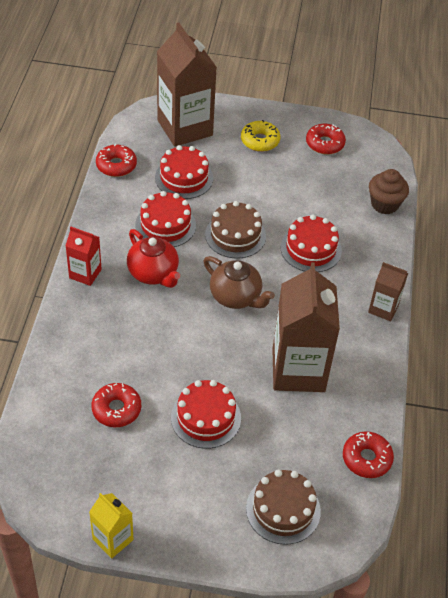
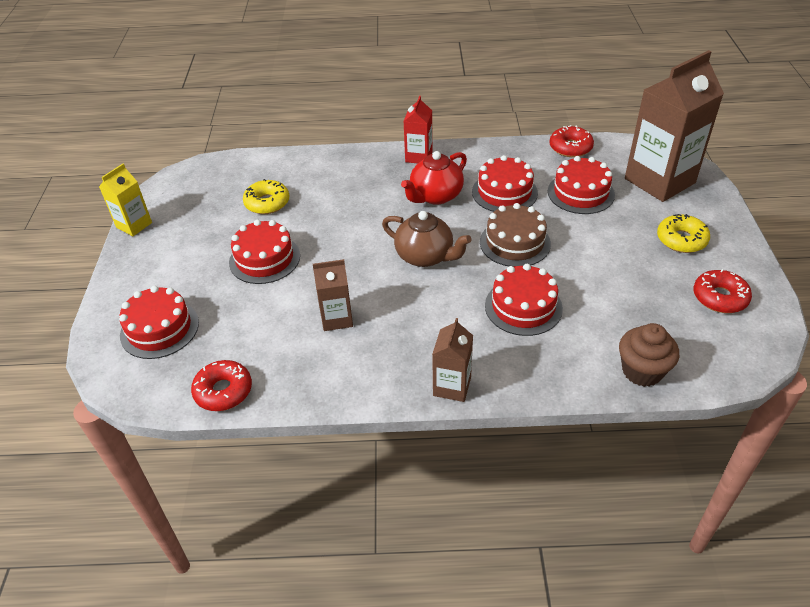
camera: 85 degrees right, 5 degrees down
red donut [91,383,141,427] -> yellow donut [243,179,289,214]
brown teapot [203,256,275,309] -> brown teapot turned 90 degrees counterclockwise [382,211,472,267]
brown cake [246,469,321,545] -> red cake [119,286,199,359]
brown carton [272,262,340,392] -> brown carton [313,259,353,331], size x0.50

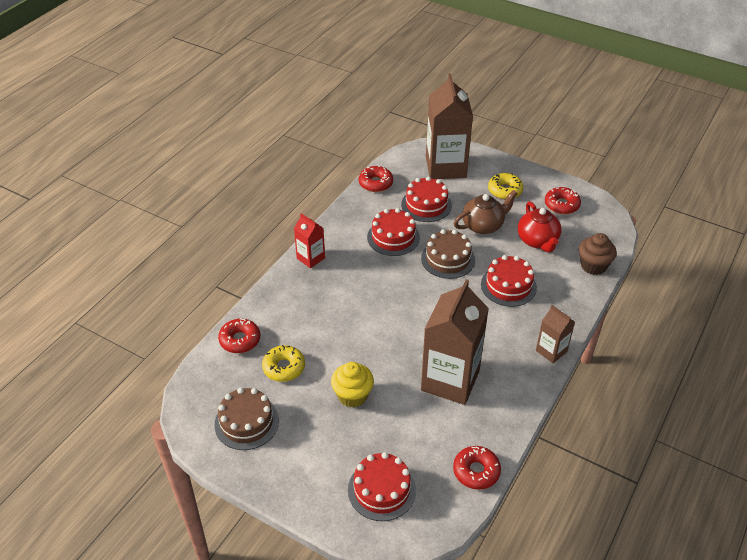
camera: 60 degrees left, 0 degrees up
yellow carton [99,164,152,236] -> none
red cake [229,220,300,284] -> yellow cupcake [331,362,374,407]
brown carton [313,259,353,331] -> brown carton [421,279,489,405], size x2.00
brown teapot [382,211,472,267] -> brown teapot moved to [454,190,518,234]
red teapot [401,151,467,205] -> red teapot moved to [518,202,562,252]
none -> brown cake [214,388,279,450]
none -> red donut [218,318,260,353]

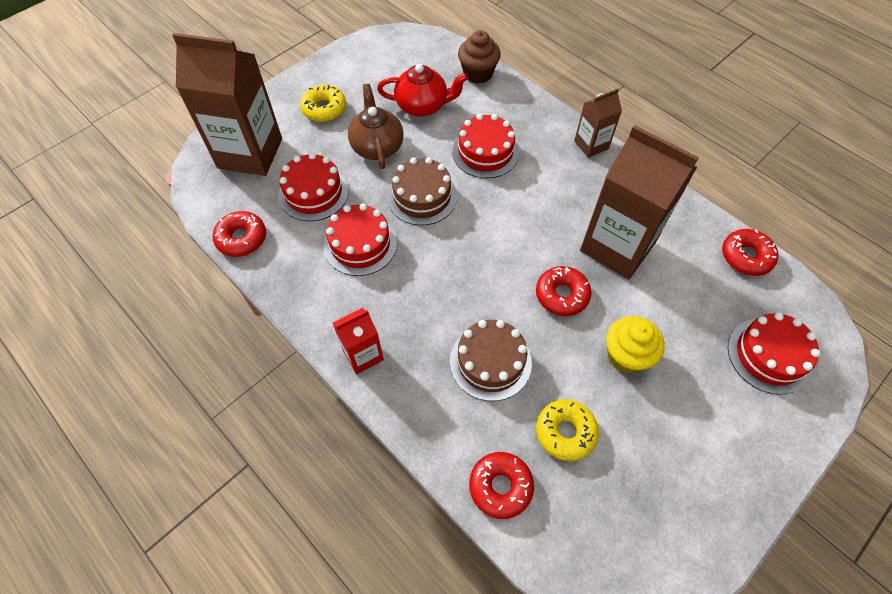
camera: 75 degrees left, 15 degrees up
brown cake [214,388,279,450] -> brown cake moved to [450,320,532,401]
red donut [545,187,581,214] -> red donut moved to [536,266,592,316]

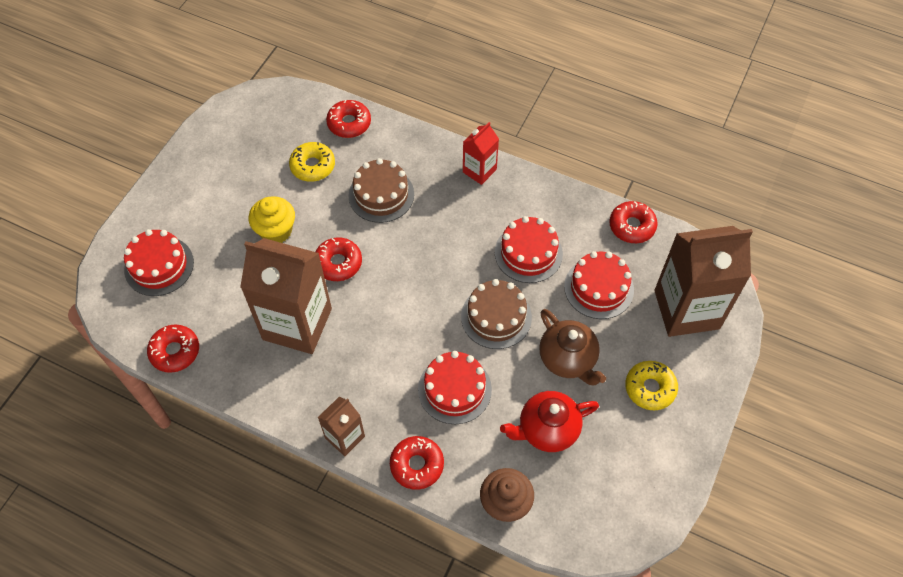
camera: 160 degrees right, 0 degrees up
none -> red donut [390,436,444,490]

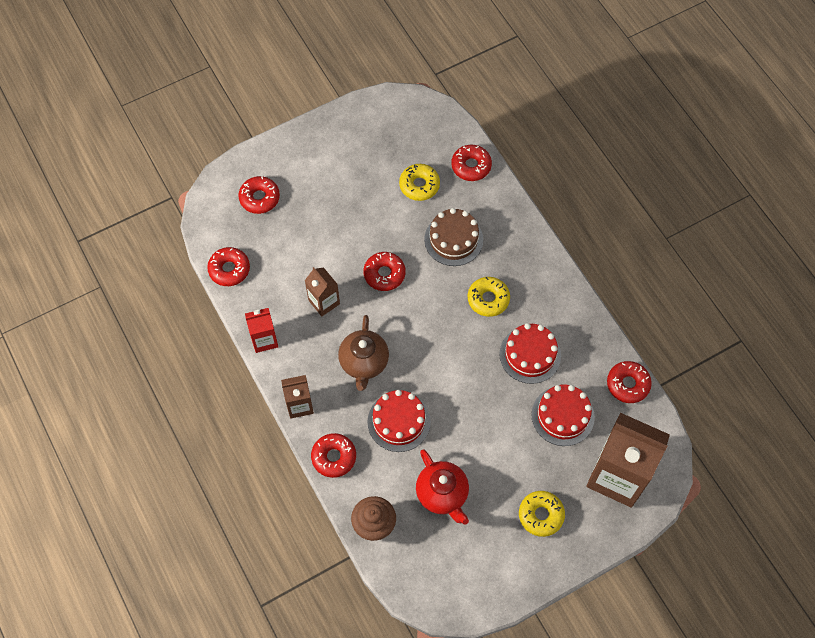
camera: 35 degrees right, 5 degrees up
red cake [124,229,194,296] -> red donut [238,176,280,214]
brown carton [240,238,332,354] -> brown carton [305,267,340,317], size x0.50
yellow cupcake [249,196,295,243] -> none
brown cake [461,279,532,349] -> none
red carton [463,122,499,185] -> red carton moved to [245,308,278,353]
red teapot [500,391,599,452] -> red teapot turned 135 degrees counterclockwise [416,449,469,525]
brown teapot [539,309,606,385] -> brown teapot moved to [338,315,389,391]
none -> yellow donut [468,277,510,317]

